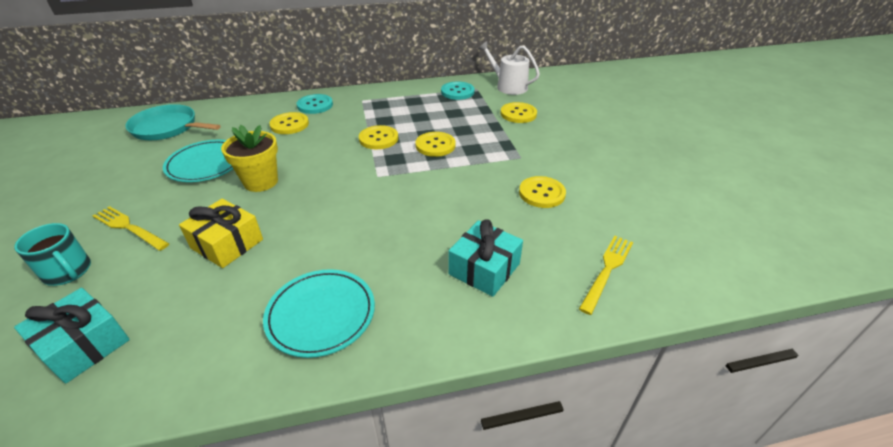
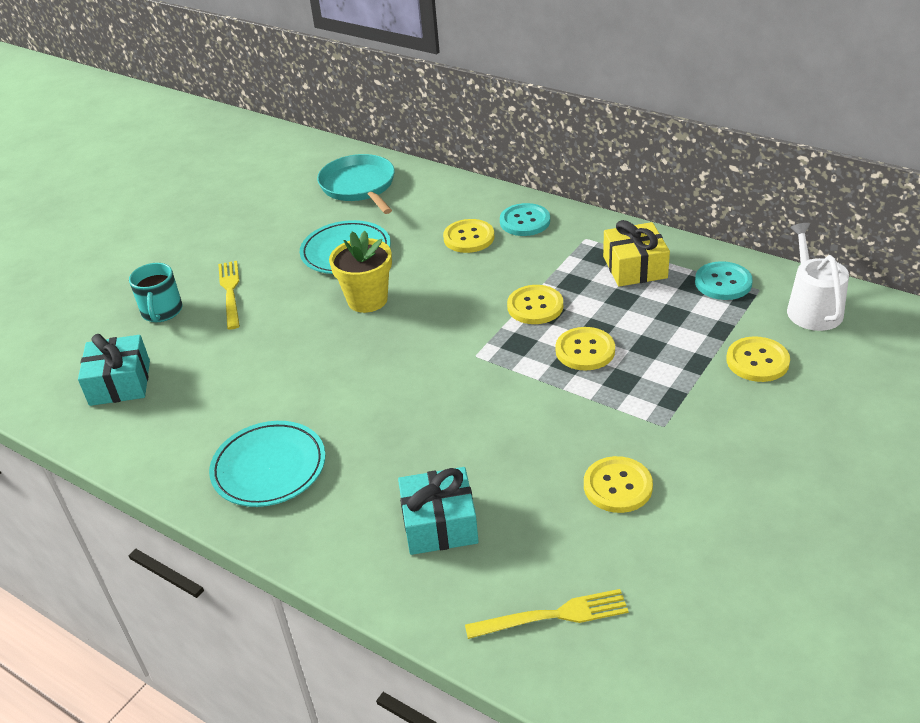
camera: 50 degrees right, 0 degrees up
yellow gift [179,199,263,268] -> yellow gift moved to [603,220,670,287]

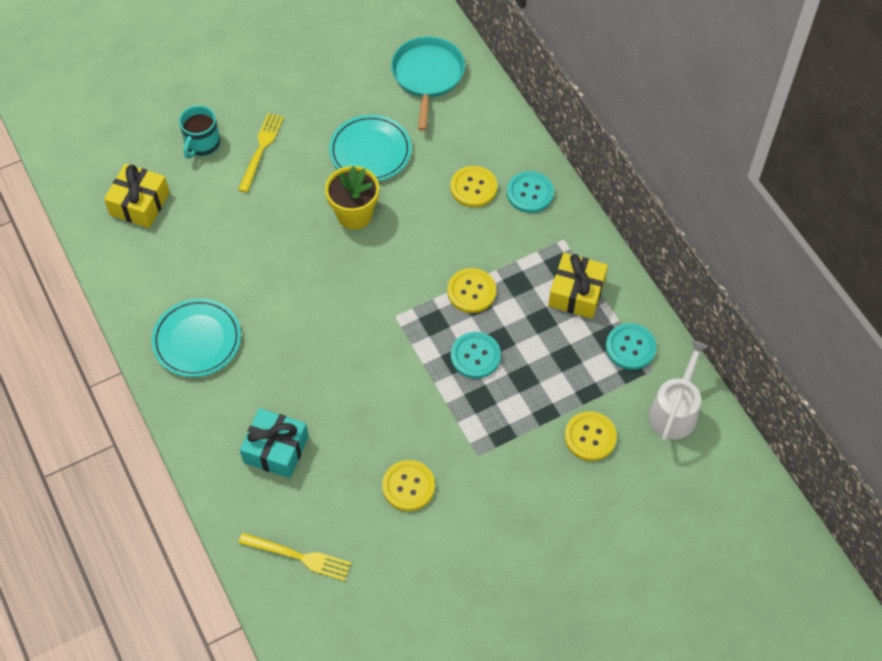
camera: 25 degrees right, 20 degrees up
turquoise gift [78,334,150,406] -> yellow gift [104,164,170,228]
yellow button [555,327,615,371] -> turquoise button [451,332,501,379]

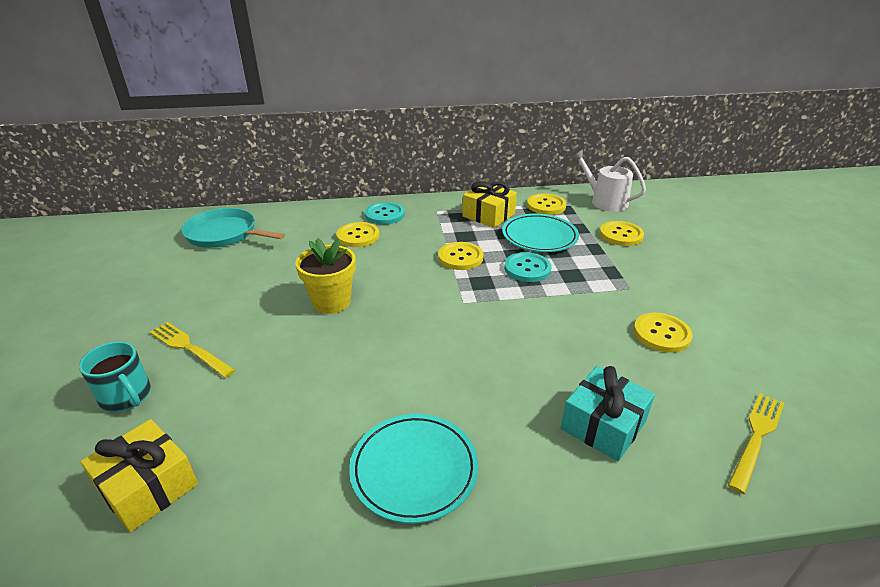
camera: 70 degrees left, 25 degrees down
turquoise plate [329,115,412,181] -> turquoise plate moved to [502,214,579,252]
turquoise button [606,323,657,370] -> yellow button [527,193,566,215]

